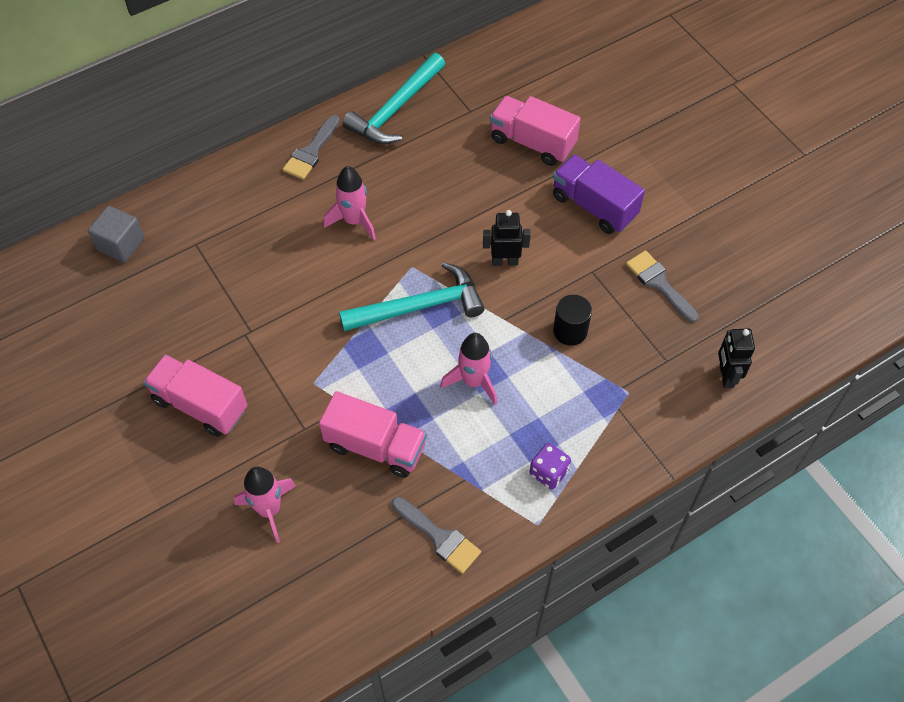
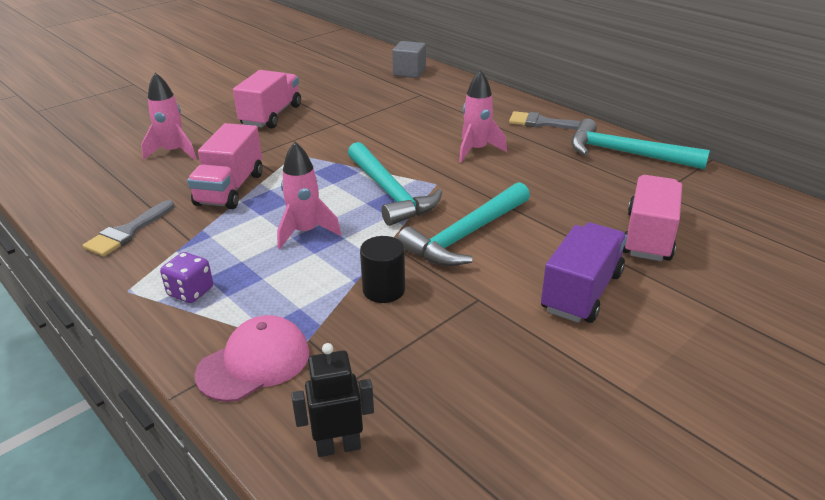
camera: 80 degrees right, 25 degrees down
black robot [483,210,531,266] -> turquoise hammer [397,182,530,266]
grey brush [626,250,699,322] -> none
none -> pink cap [195,315,310,402]

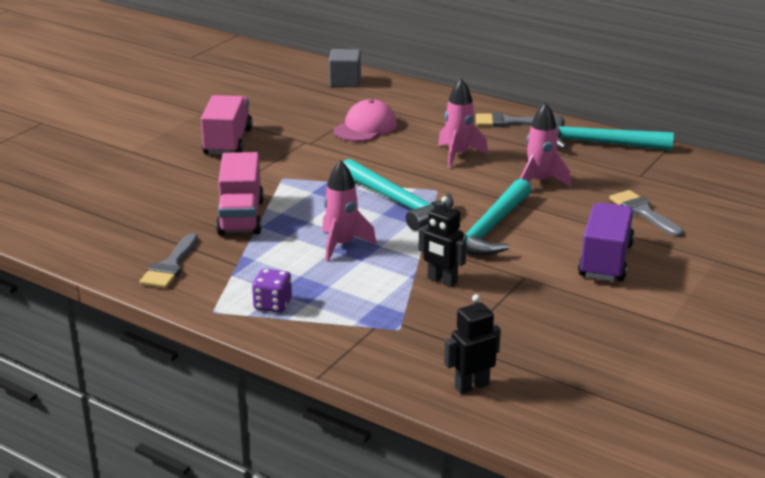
camera: 15 degrees left, 5 degrees down
pink rocket [141,73,196,160] -> pink rocket moved to [520,102,571,187]
pink cap [195,315,310,402] -> pink cap moved to [334,99,397,142]
black cylinder [360,236,405,303] -> black robot [418,196,467,287]
pink truck [623,175,682,261] -> grey brush [609,190,683,237]

